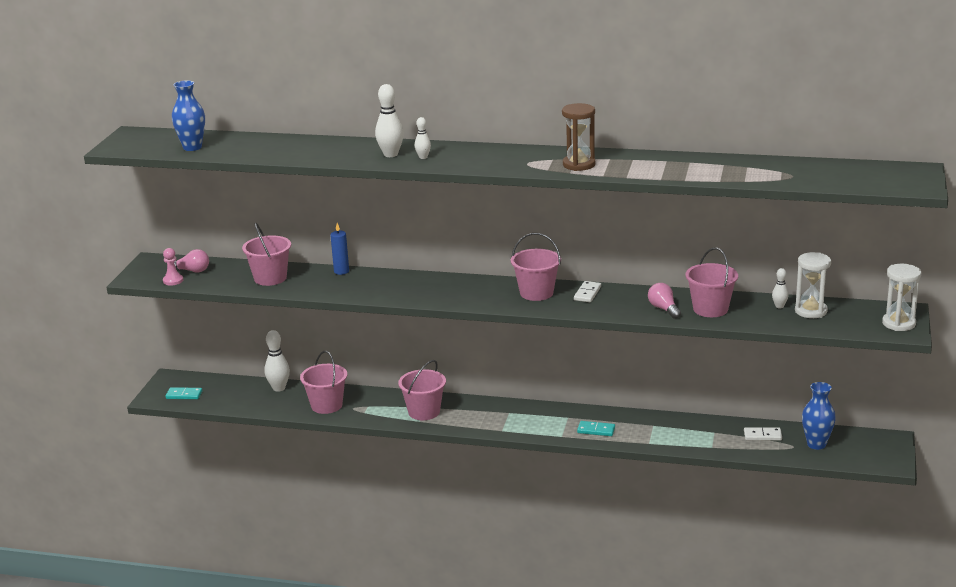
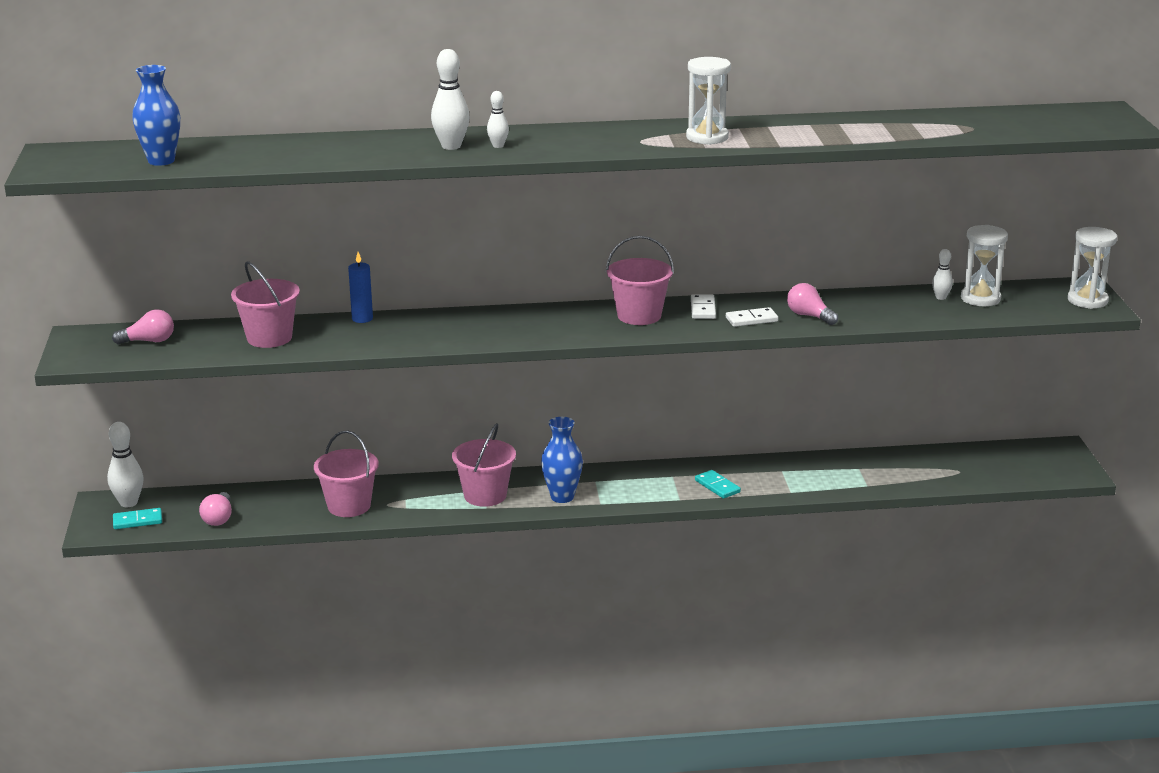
camera: 20 degrees left, 0 degrees up
pink pawn [163,248,183,286] -> none
white bowling pin [264,330,290,392] -> white bowling pin moved to [107,422,144,507]
brown hourglass [562,103,595,171] -> white hourglass [686,57,731,145]
turquoise domino [577,421,615,436] -> turquoise domino turned 60 degrees clockwise [695,470,741,499]
pink bucket [686,248,738,317] -> none
white domino [744,427,782,441] -> white domino moved to [726,307,778,327]
blue vase [802,382,836,450] -> blue vase moved to [541,417,583,503]
none -> pink light bulb [199,492,232,526]

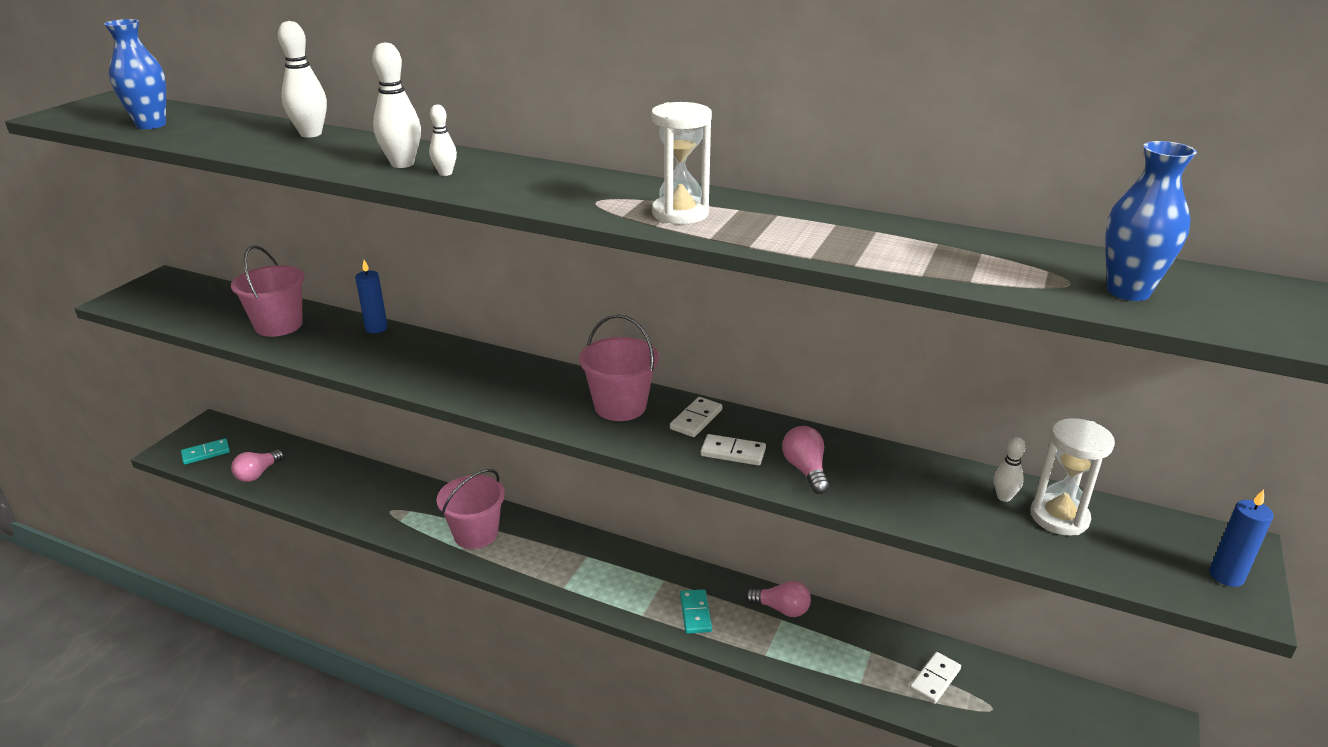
camera: 30 degrees right, 5 degrees up
white bowling pin [107,422,144,507] -> white bowling pin moved to [278,21,327,138]
pink light bulb [112,309,174,345] -> pink light bulb moved to [745,581,811,617]
turquoise domino [113,508,162,529] -> turquoise domino turned 45 degrees counterclockwise [181,438,230,465]
pink bucket [314,430,379,517] -> none
blue vase [541,417,583,503] -> blue vase moved to [1105,141,1197,301]
white hourglass [1068,227,1117,309] -> blue candle [1210,489,1273,587]
none -> white domino [910,652,961,704]

